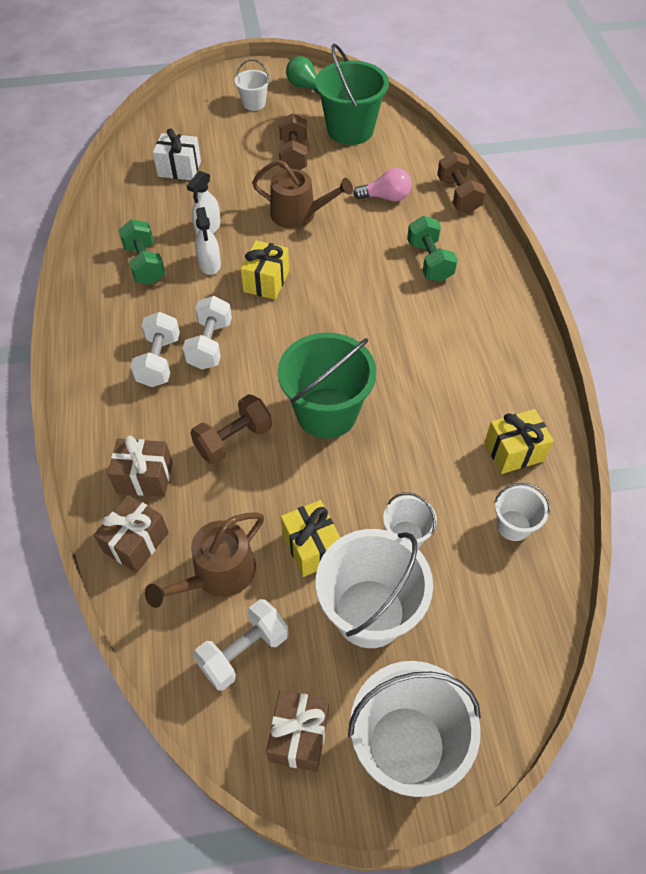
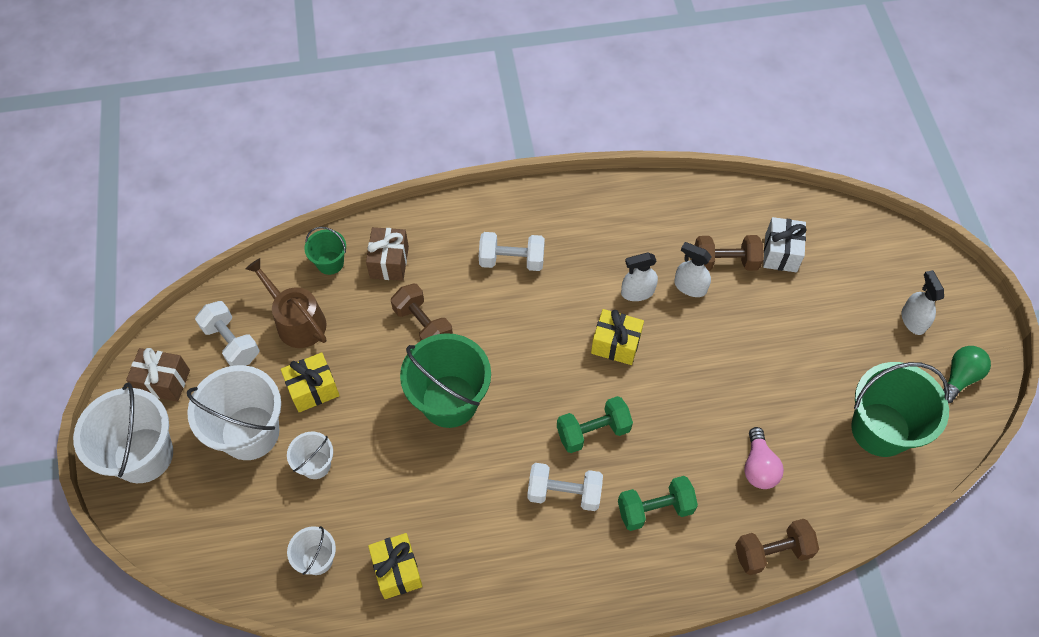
camera: 90 degrees right, 5 degrees up
brown gift [94,495,169,573] -> green bucket [304,227,346,275]
green dumbbell [118,219,165,284] -> green dumbbell moved to [557,396,633,453]
white dumbbell [182,296,232,370] -> white dumbbell moved to [527,463,603,511]
white bucket [235,59,270,111] -> white spray bottle [902,270,944,335]
brown watering can [252,160,353,229] -> none
brown dumbbell [279,113,307,170] -> brown dumbbell moved to [695,235,763,271]

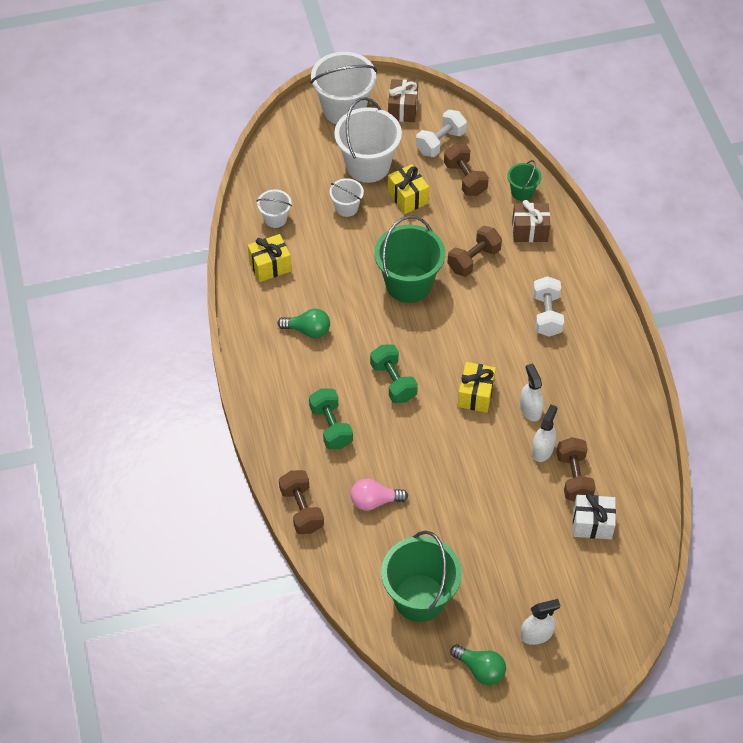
camera: 85 degrees right, 5 degrees down
brown watering can [245,258,327,348] -> brown dumbbell [444,144,489,196]
white dumbbell [527,463,603,511] -> none
none -> green light bulb [278,309,330,338]

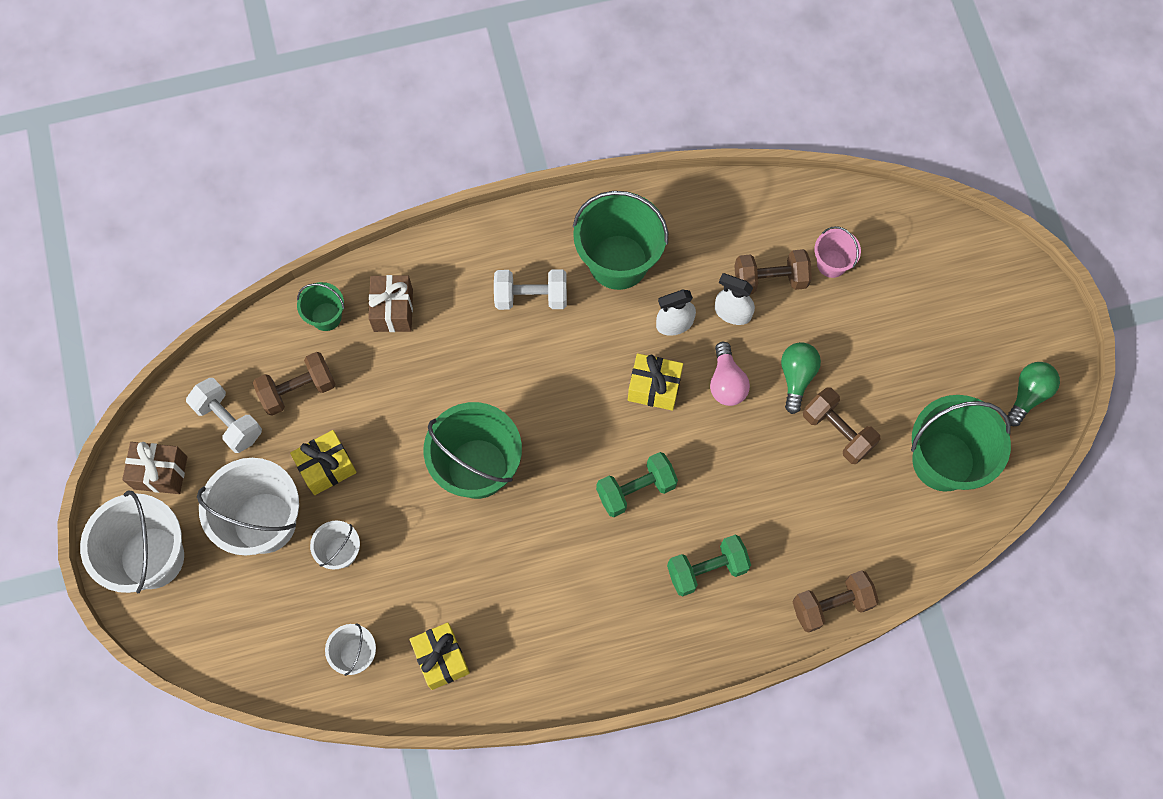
camera: 90 degrees left, 15 degrees up
green light bulb [278,309,330,338] -> green light bulb moved to [781,342,821,414]
pink light bulb [351,479,408,511] -> pink light bulb moved to [710,342,750,406]
brown dumbbell [447,226,502,277] -> brown dumbbell moved to [803,387,880,464]
white spray bottle [521,599,560,645] -> none
white gift [573,493,616,539] -> pink bucket [814,226,861,278]
none -> green bucket [573,191,668,290]

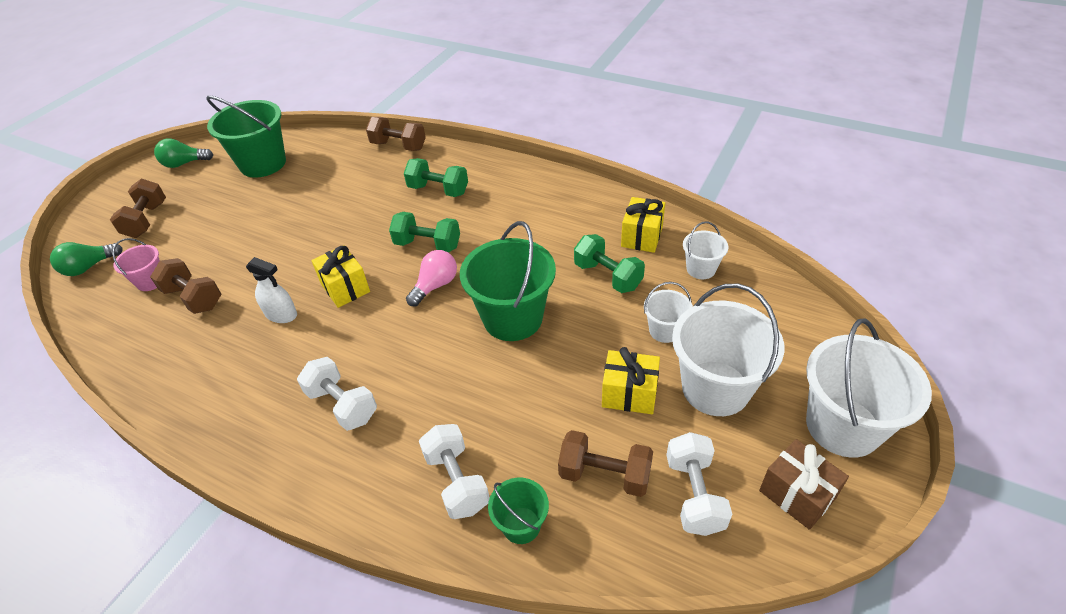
camera: 135 degrees left, 25 degrees down
brown gift [368,275,413,332] -> white dumbbell [419,424,490,519]
green bucket [573,191,668,290] -> none
pink light bulb [710,342,750,406] -> pink light bulb moved to [406,250,457,306]
white spray bottle [715,273,755,325] -> none
green light bulb [781,342,821,414] -> green light bulb moved to [50,242,123,276]
brown dumbbell [803,387,880,464] -> brown dumbbell moved to [110,179,166,238]
none -> green dumbbell [574,234,645,293]

